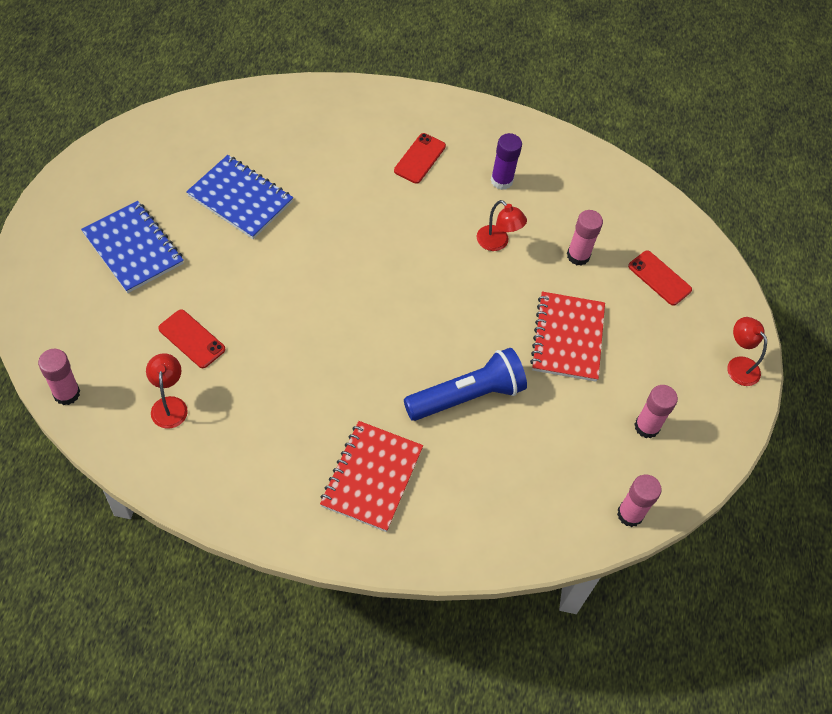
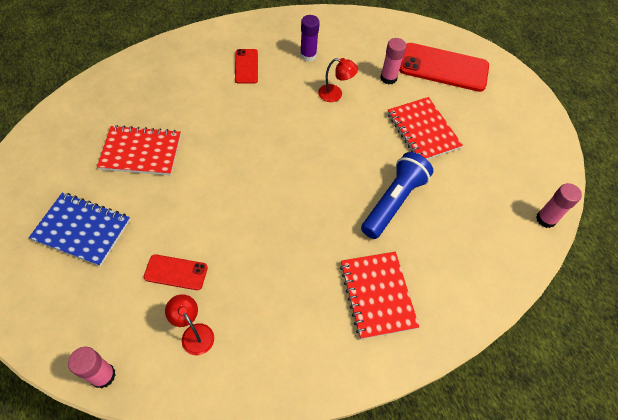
camera: 30 degrees left, 0 degrees up
blue notebook [186,155,293,239] -> red notebook [97,125,181,176]
red phone [628,250,692,306] -> red phone [399,43,489,92], size x1.93
pink glue stick [634,385,678,439] -> none
red lamp [727,317,767,386] -> none

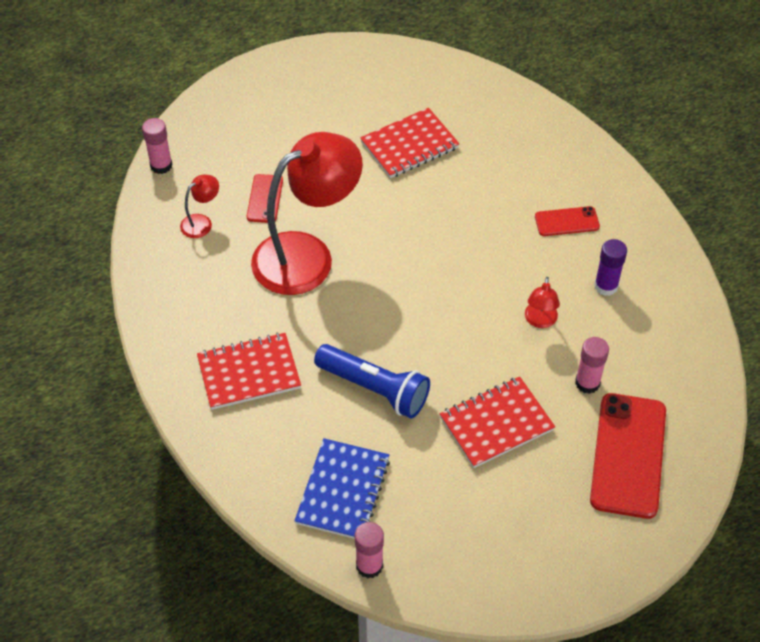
camera: 90 degrees right, 5 degrees down
blue notebook [29,193,130,267] -> blue notebook moved to [294,438,390,539]
red notebook [97,125,181,176] -> red notebook turned 60 degrees clockwise [360,108,460,178]
none -> red lamp [251,132,363,295]

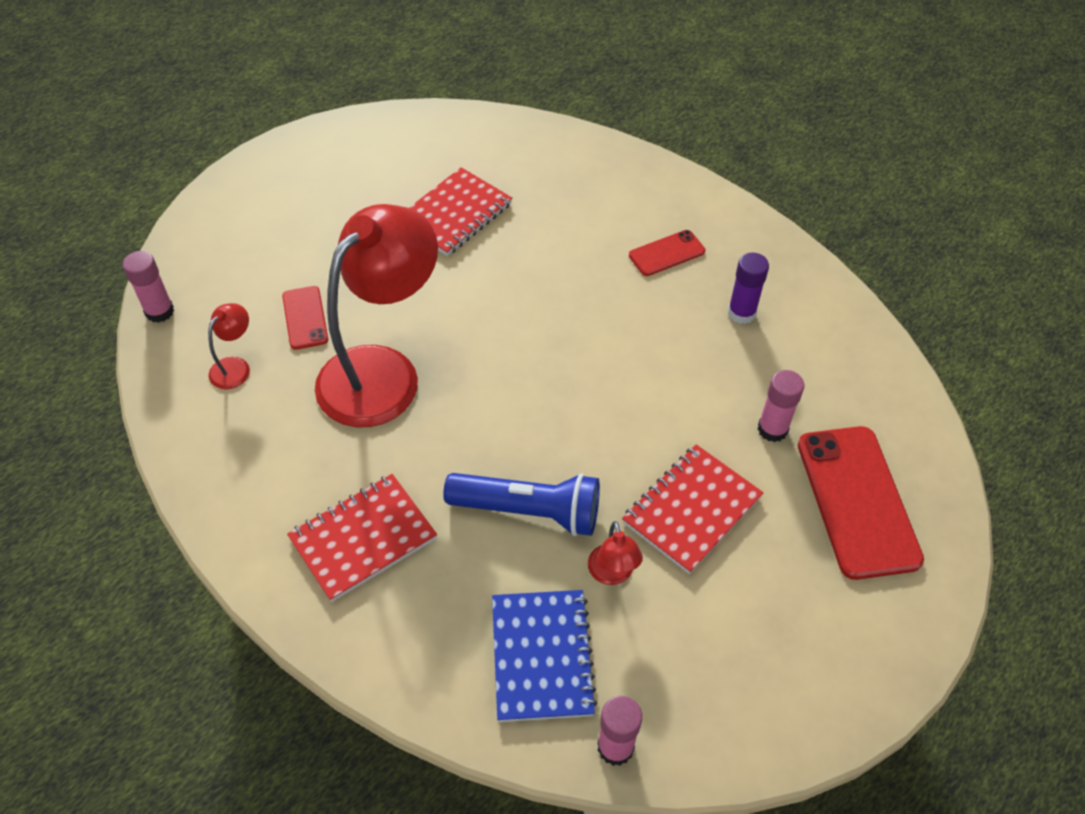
camera: 20 degrees left, 0 degrees up
red lamp [525,277,560,328] -> red lamp moved to [588,521,643,585]

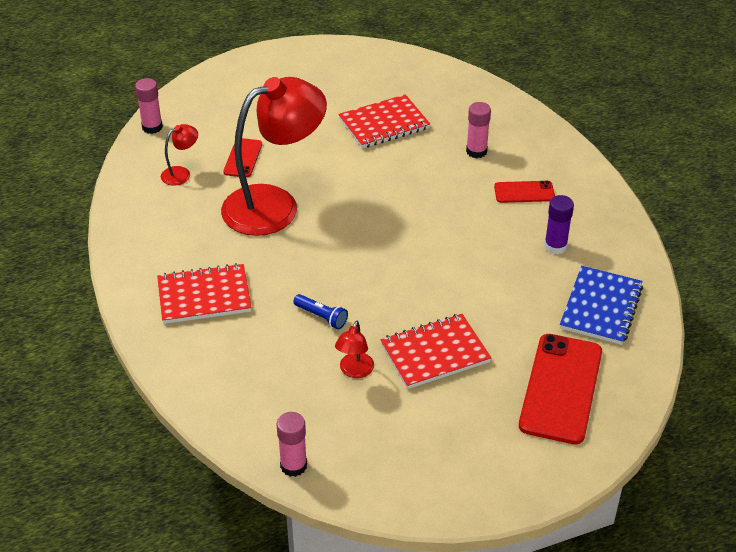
camera: 25 degrees right, 10 degrees down
blue flashlight [443,473,600,536] -> blue flashlight [293,294,348,329], size x0.51
blue notebook [492,590,598,722] -> blue notebook moved to [560,266,643,345]
pink glue stick [758,370,804,442] -> pink glue stick moved to [466,102,491,158]

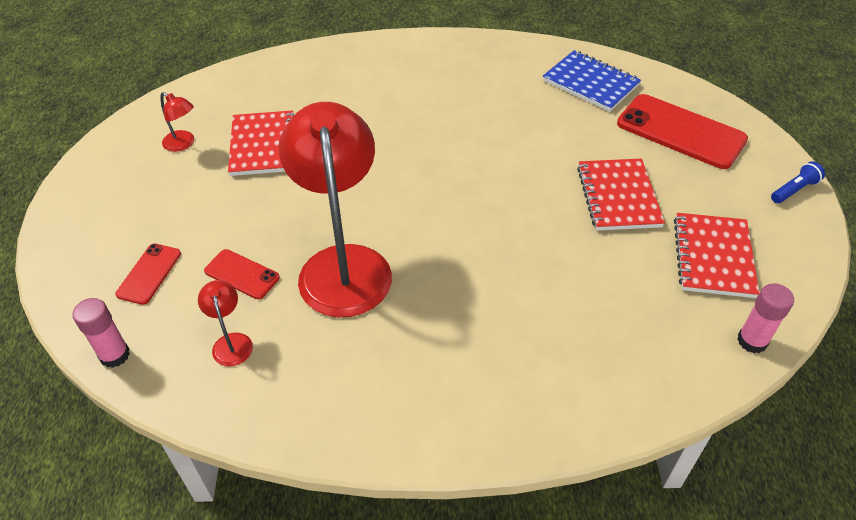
camera: 70 degrees left, 5 degrees up
red notebook [157,263,252,324] -> red notebook moved to [674,213,759,298]
blue flashlight [293,294,348,329] -> blue flashlight moved to [771,161,825,203]
red lamp [335,321,374,378] -> red lamp moved to [160,92,194,152]
pink glue stick [466,102,491,158] -> none
red phone [494,181,555,203] -> red phone moved to [115,243,181,305]
purple glue stick [544,195,574,254] -> none

